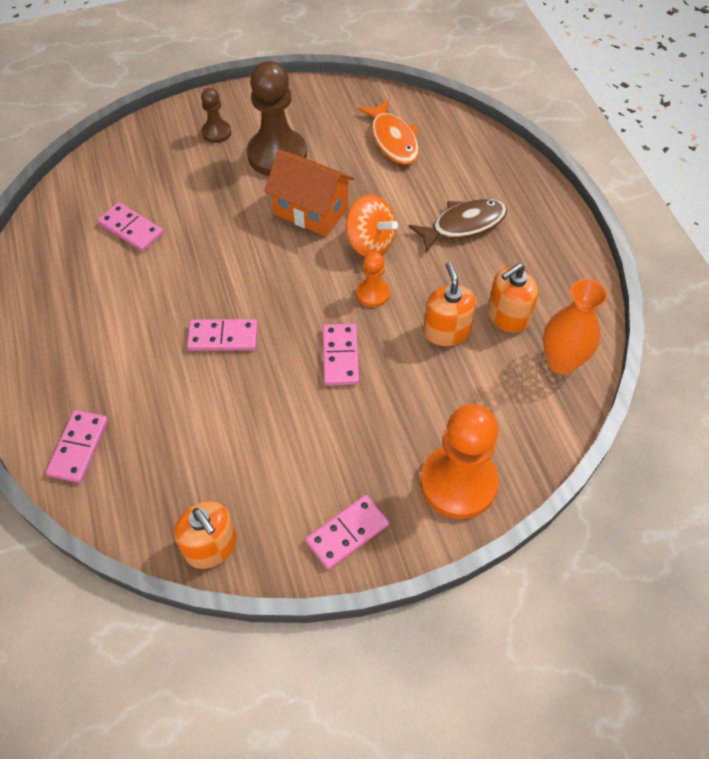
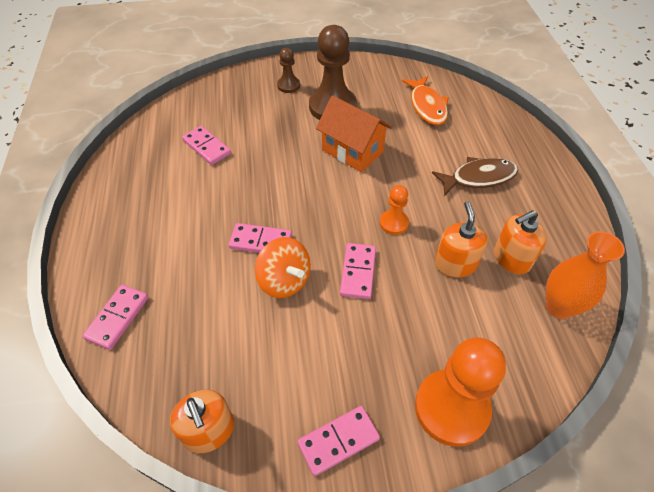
camera: 10 degrees right, 5 degrees down
orange spinning top [346,195,398,256] -> orange spinning top moved to [255,237,311,298]

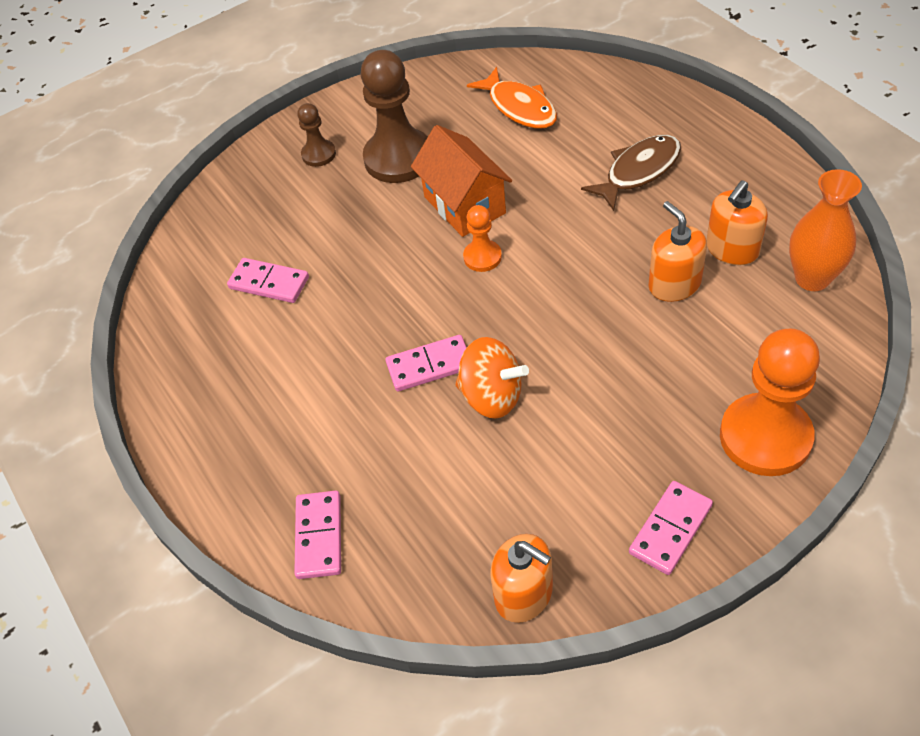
camera: 20 degrees left, 0 degrees up
orange house [316,95,392,172] -> orange house turned 45 degrees clockwise [411,125,512,237]
pink domino [340,243,376,299] -> none
orange pawn [380,185,409,235] -> orange pawn moved to [463,205,502,272]

